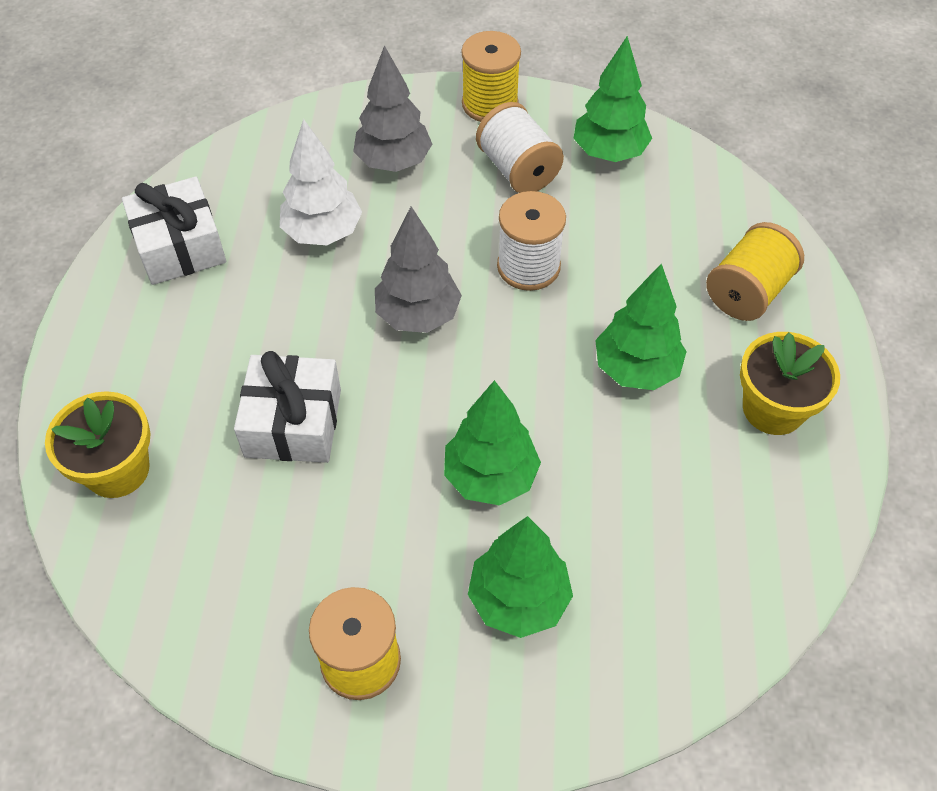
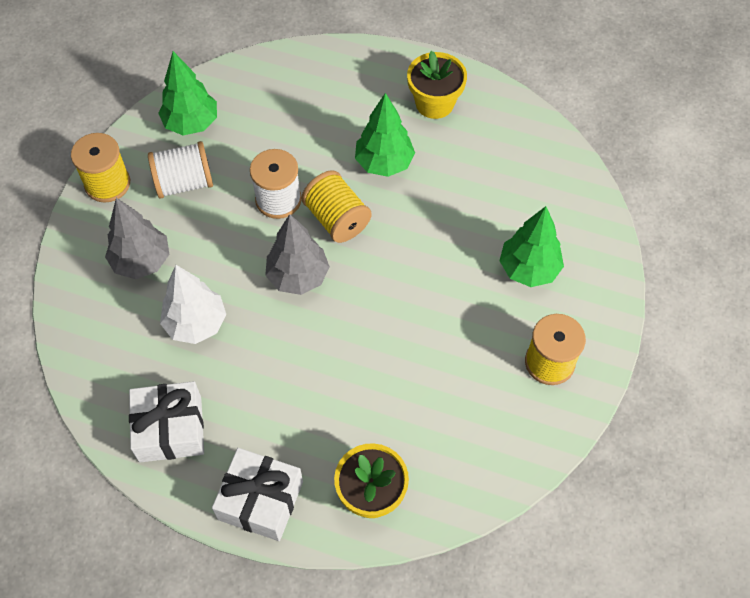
camera: 75 degrees left, 5 degrees up
white gift [234,351,341,463] -> white gift moved to [212,448,303,541]
green tree [444,380,541,506] -> none
yellow spool [706,222,804,321] -> yellow spool moved to [301,170,371,243]

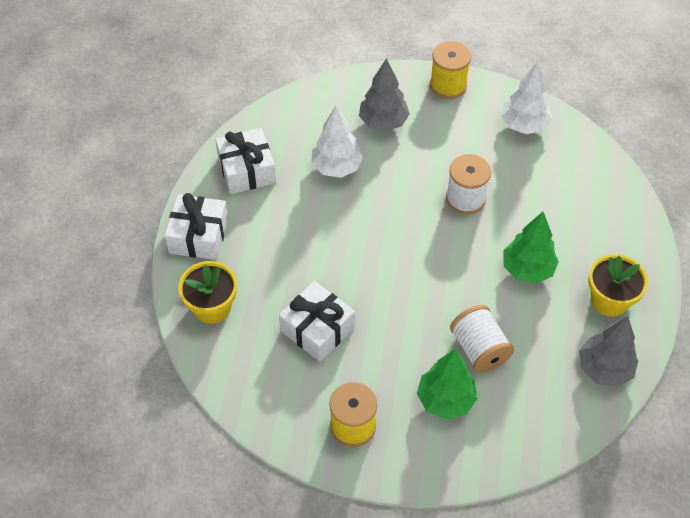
camera: 80 degrees right, 5 degrees down
white spool [148,141,213,199] -> white spool moved to [450,305,514,373]
green tree [158,51,217,135] -> white tree [501,62,552,134]
grey tree [265,214,330,295] -> grey tree moved to [579,316,638,387]
yellow spool [301,170,371,243] -> none
none -> white gift [279,281,355,362]

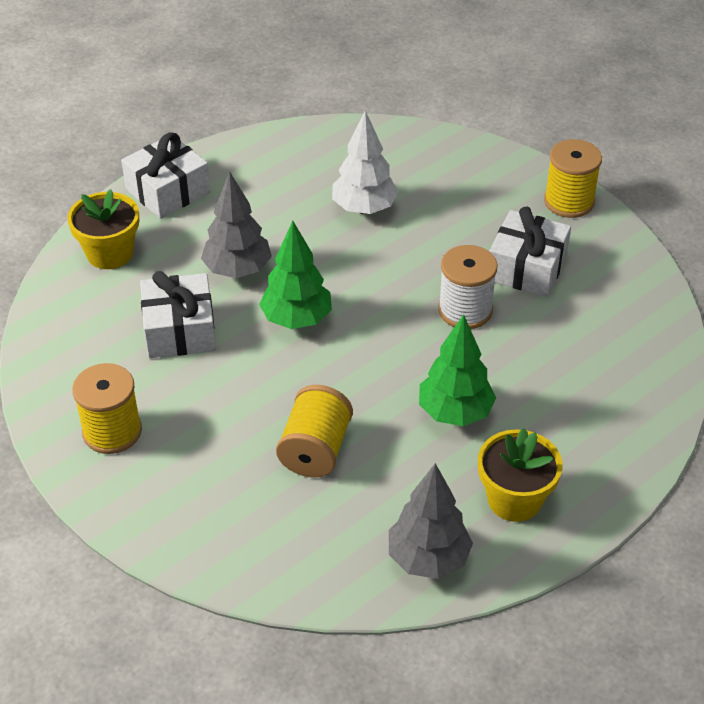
camera: 40 degrees right, 10 degrees down
white gift [215,128,276,194] -> white gift moved to [489,206,571,297]
grey tree [359,58,410,131] -> grey tree moved to [201,171,272,278]
green tree [417,349,477,420] -> green tree moved to [259,221,332,329]
white spool [450,305,514,373] -> yellow spool [276,385,353,478]
white tree [501,62,552,134] -> none

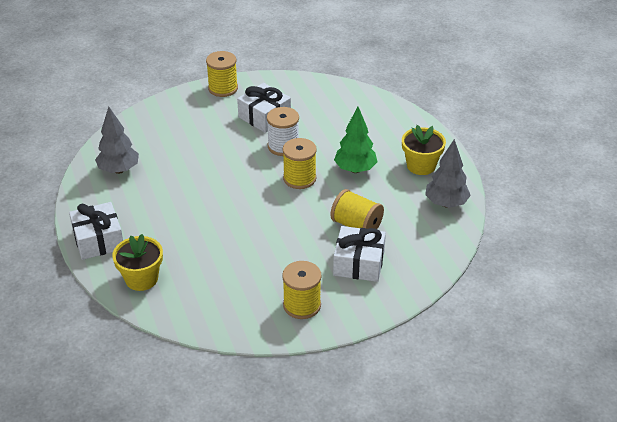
camera: 70 degrees left, 5 degrees down
white gift [140,271,216,358] -> white gift moved to [333,226,386,282]
grey tree [201,171,272,278] -> grey tree moved to [95,107,139,174]
green tree [259,221,332,329] -> none
white tree [332,110,399,214] -> none
none -> yellow spool [283,138,317,189]

